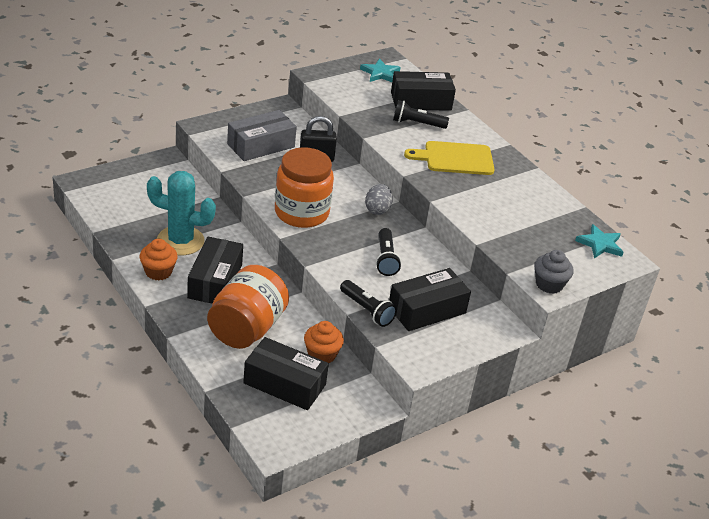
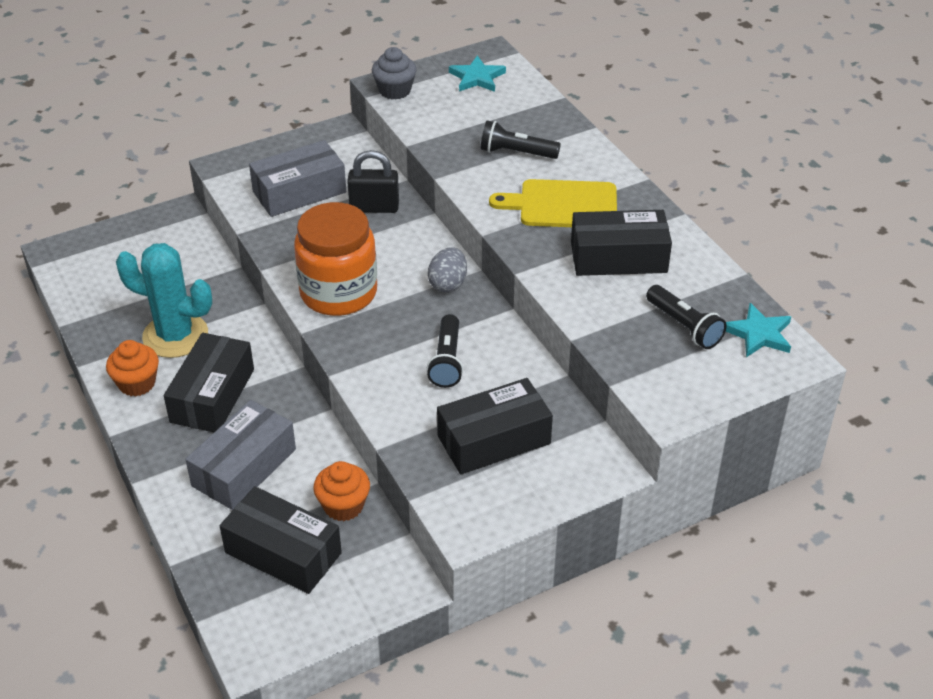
camera: 10 degrees right, 5 degrees up
orange jar [207,265,289,349] -> grey box [185,400,296,510]
black flashlight [340,280,397,327] -> black flashlight moved to [646,285,727,349]
black box [391,71,456,111] -> black box moved to [571,210,672,276]
grey cupcake [534,250,574,294] -> grey cupcake moved to [372,47,417,99]

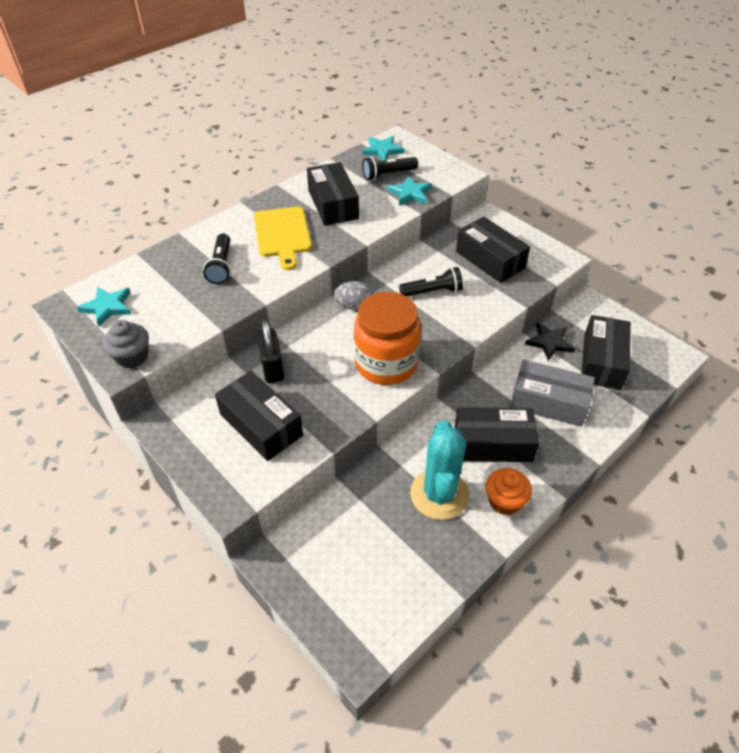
camera: 105 degrees left, 5 degrees up
grey box [249,140,346,217] -> black box [215,371,303,461]
orange cupcake [313,461,370,521] -> black star [525,322,576,361]
black flashlight [646,285,727,349] -> black flashlight turned 150 degrees counterclockwise [362,157,418,180]
none -> turquoise star [387,176,432,206]

